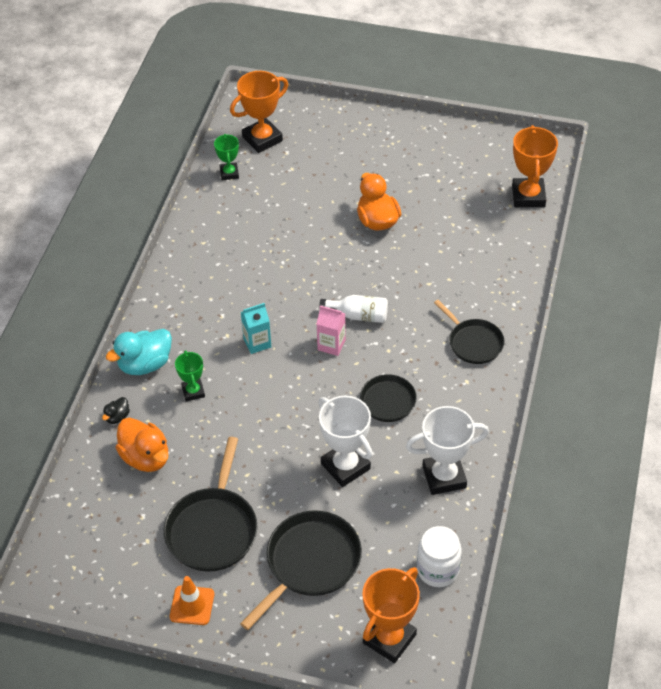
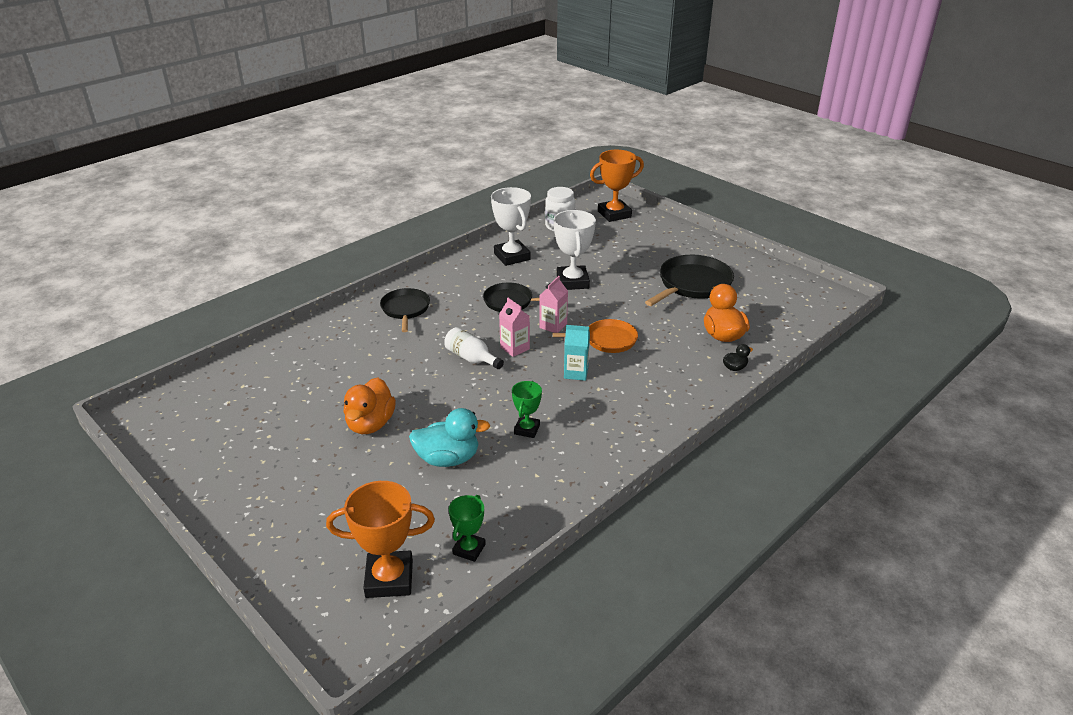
camera: 150 degrees left, 15 degrees down
turquoise duck [106,329,172,375] -> turquoise duck moved to [409,408,490,467]
orange traffic cone [170,576,214,625] -> none
green trophy [175,350,205,401] -> green trophy moved to [512,381,542,438]
black pan [240,510,362,630] -> none
white trophy [406,406,489,495] -> white trophy turned 45 degrees clockwise [491,187,531,266]
orange trophy [512,125,558,207] -> none
none -> pink carton [540,276,568,333]
none -> orange pan [553,319,638,353]

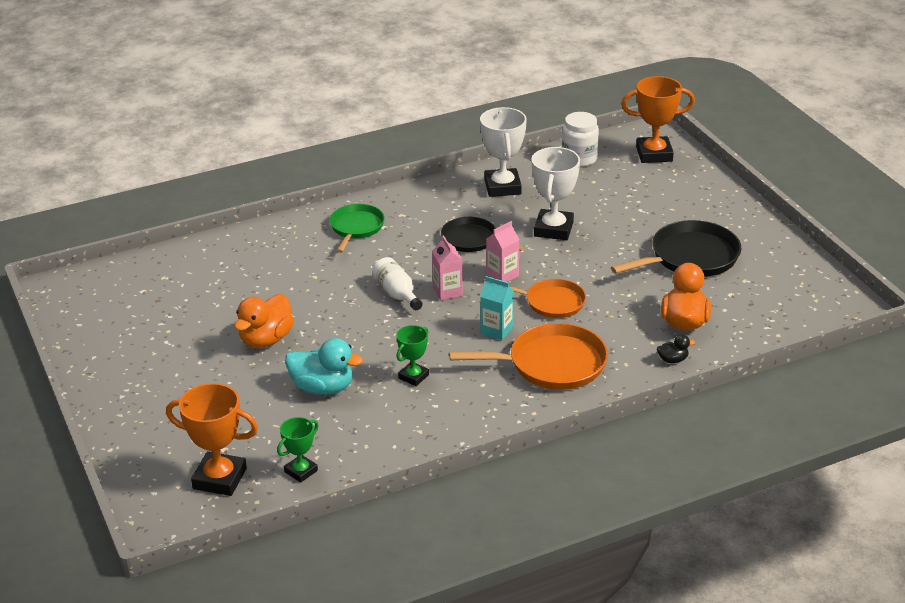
camera: 20 degrees right, 0 degrees up
black pan [380,288,430,332] -> green pan [330,204,385,253]
none -> orange pan [449,323,608,390]

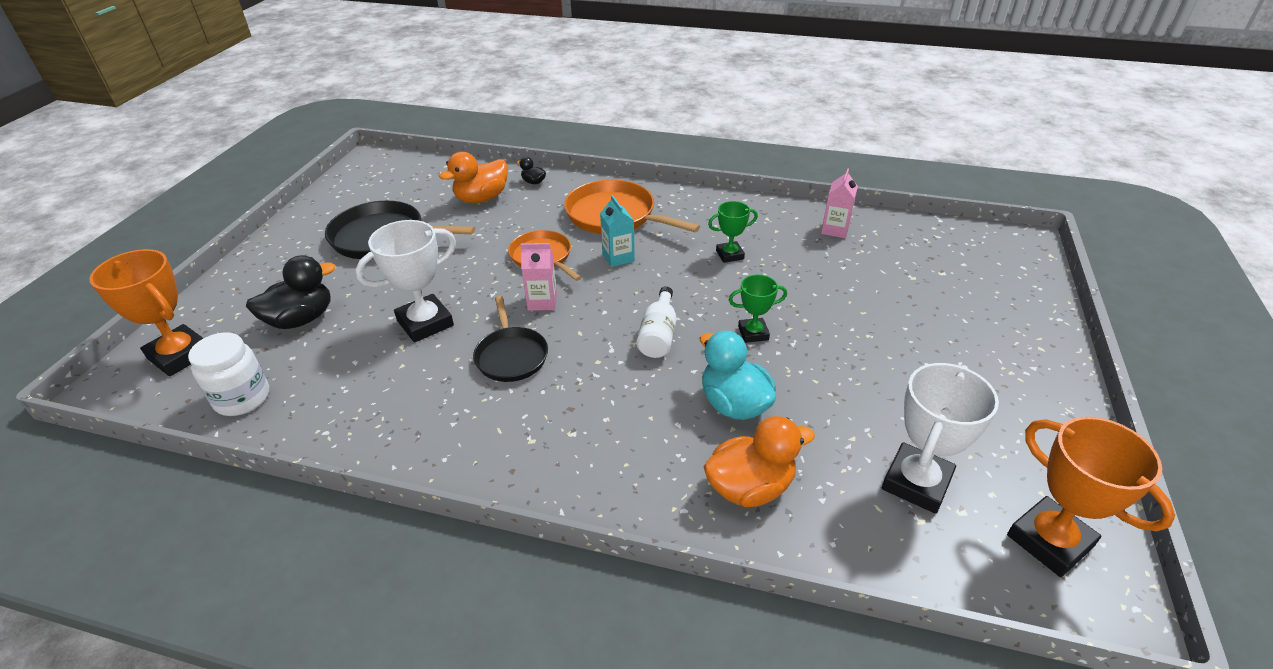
camera: 140 degrees left, 5 degrees up
orange trophy [166,383,258,496] -> orange trophy moved to [1007,417,1175,577]
orange duck [234,294,294,348] -> orange duck moved to [703,416,815,507]
green trophy [277,417,319,483] -> green trophy moved to [729,274,787,343]
turquoise duck [285,338,363,395] -> turquoise duck moved to [700,331,776,420]
green pan [330,204,385,253] -> none
pink carton [432,235,463,301] -> pink carton moved to [821,169,858,238]
white trophy [480,107,527,197] -> white trophy moved to [882,363,999,514]
none -> black duck [246,255,336,329]

